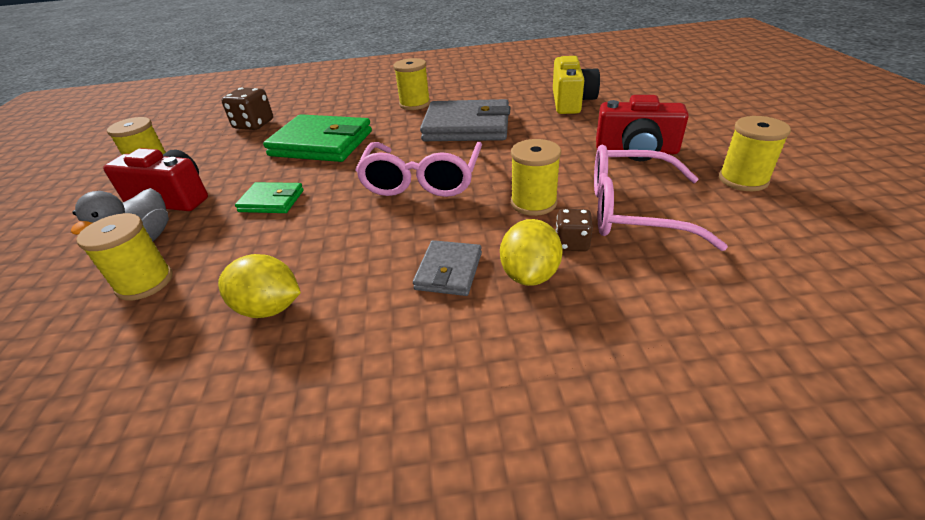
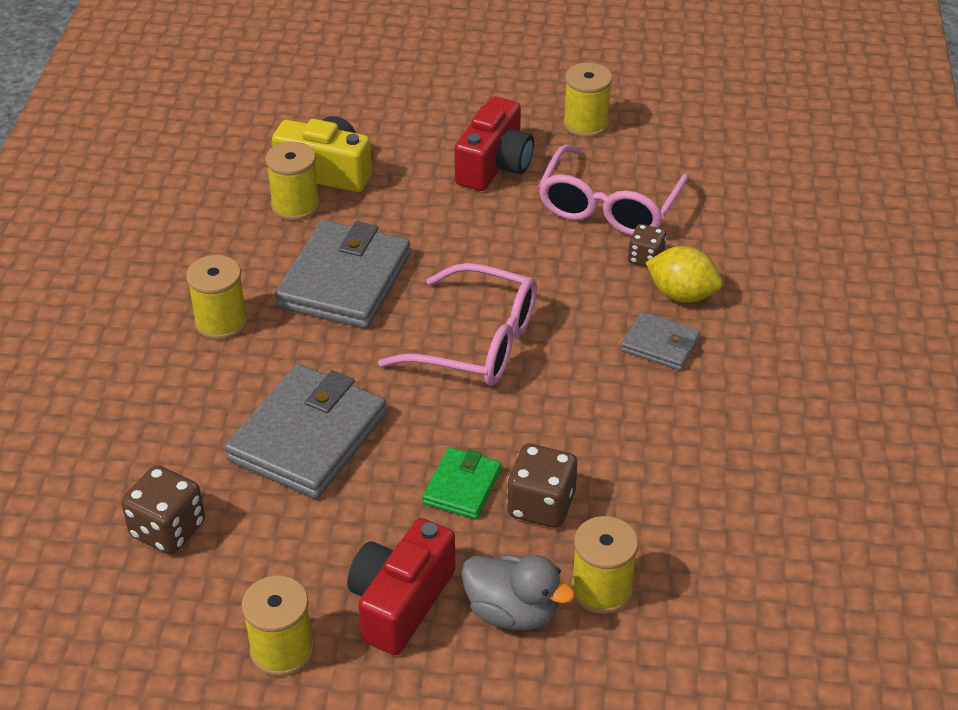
camera: 80 degrees left, 5 degrees up
yellow lemon [218,254,301,318] -> none
green wallet [263,114,372,162] -> grey wallet [224,364,387,499]
yellow spool [511,139,561,216] -> yellow spool moved to [266,141,320,221]
none -> brown dice [507,444,577,528]

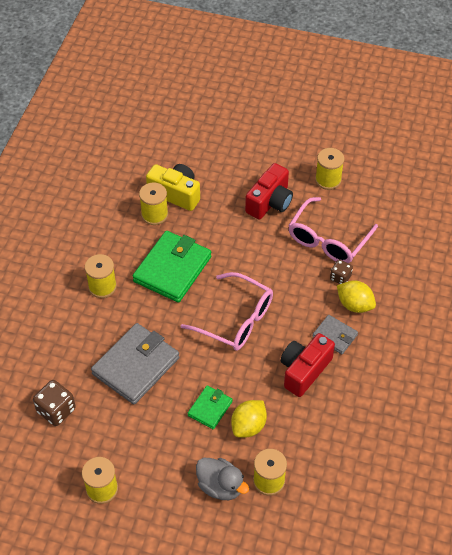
camera: 10 degrees right, 10 degrees up
grey wallet [275,220,411,329] -> green wallet [133,231,211,303]
red camera [347,518,455,655] -> red camera moved to [280,333,335,397]
brown dice [507,444,577,528] -> yellow lemon [231,400,267,438]

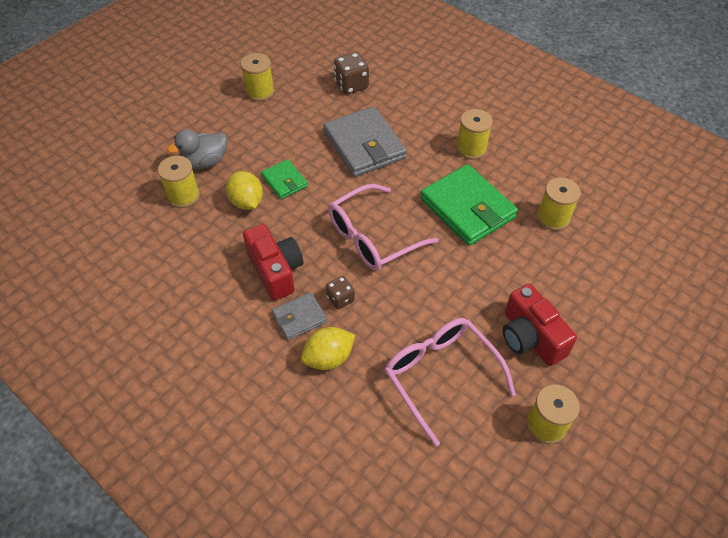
camera: 115 degrees right, 0 degrees up
yellow camera [146,164,200,211] -> none
brown dice [330,260,353,284] -> brown dice moved to [326,276,355,309]

